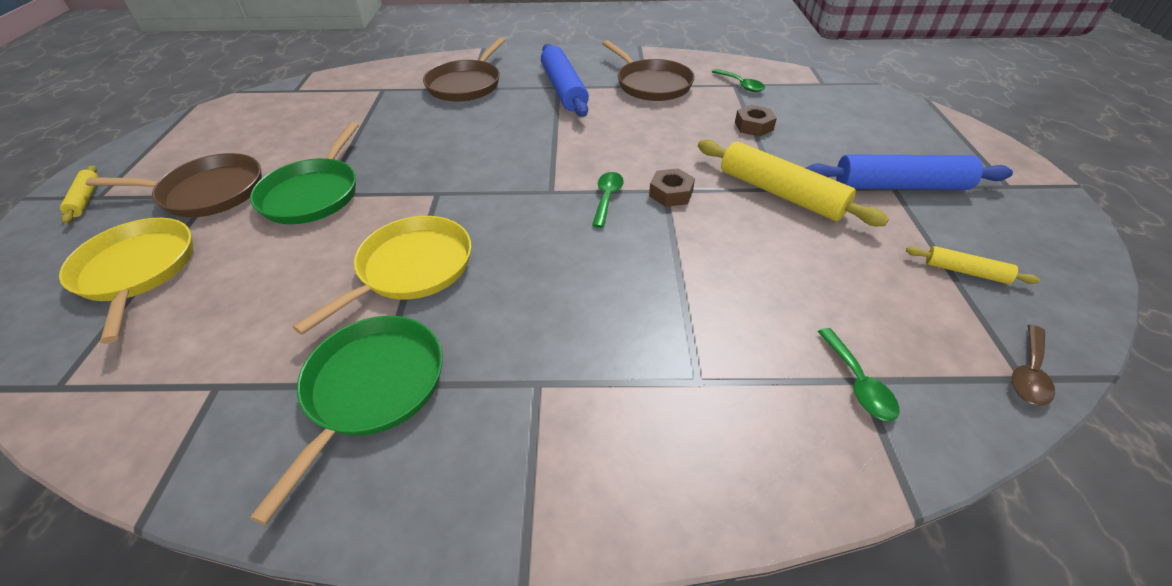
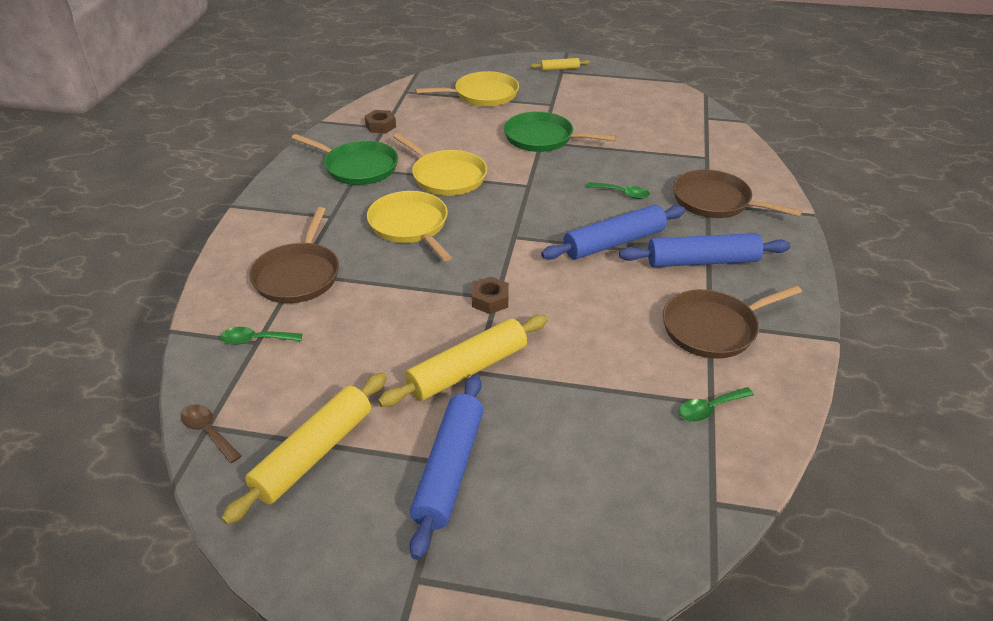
camera: 100 degrees right, 5 degrees down
brown pan [85,153,262,217] -> brown pan moved to [249,207,339,303]
green spoon [592,172,624,228] -> green spoon moved to [586,182,650,199]
brown nut [735,105,777,137] -> brown nut moved to [365,110,396,133]
yellow rolling pin [906,246,1040,284] -> yellow rolling pin [221,372,387,525], size x2.01
none -> yellow pan [367,191,452,261]
none -> blue rolling pin [541,205,685,260]

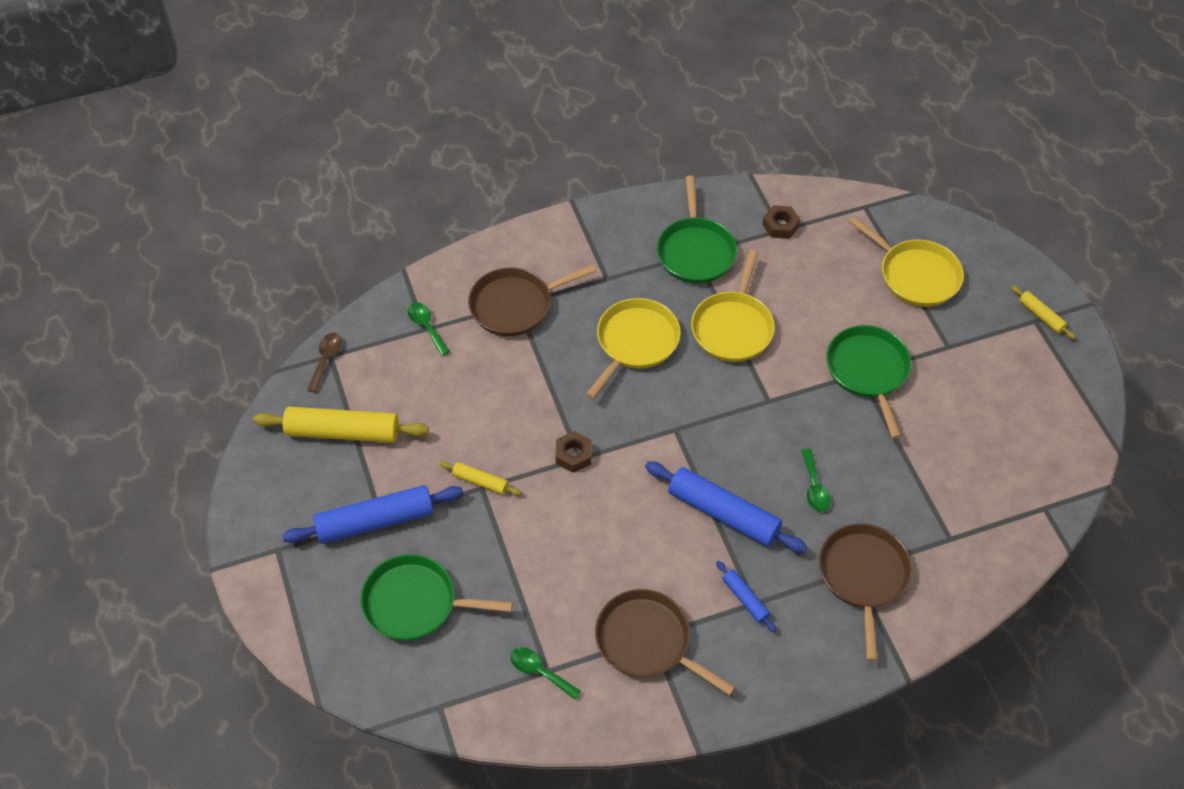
camera: 60 degrees right, 15 degrees up
yellow rolling pin [378,315,548,407] -> yellow rolling pin [440,461,521,495], size x0.50
blue rolling pin [619,233,791,267] -> blue rolling pin [716,561,777,633], size x0.50
none -> green pan [360,554,513,641]

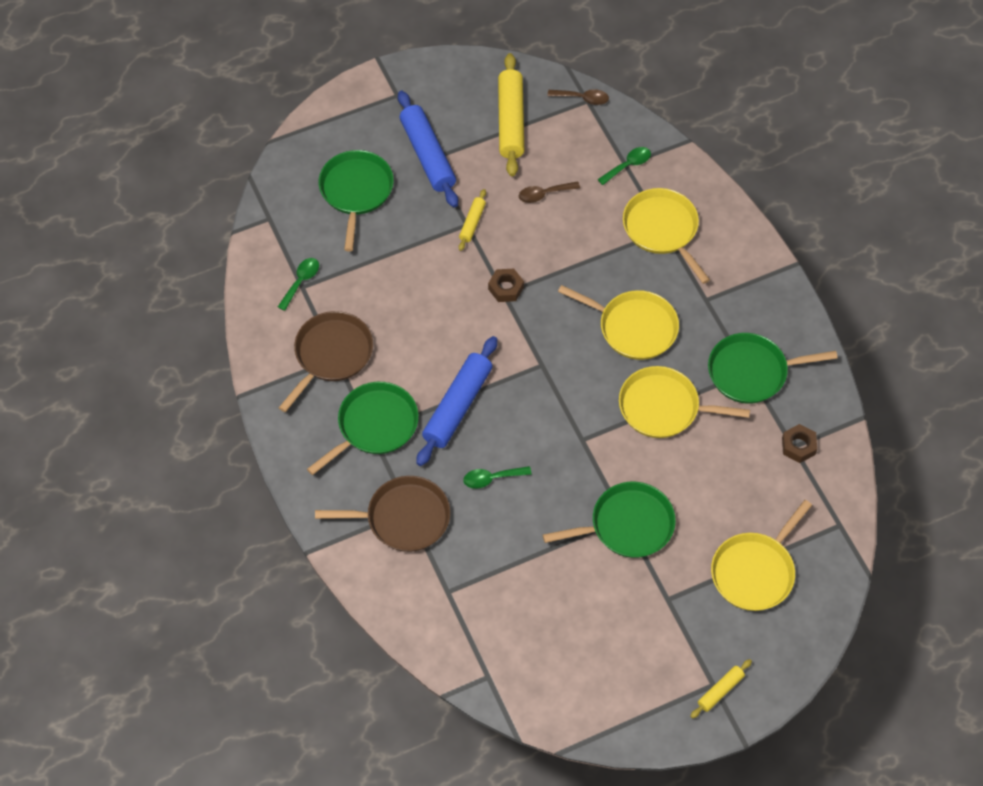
camera: 85 degrees right, 5 degrees up
brown pan [468,264,597,336] -> yellow pan [623,188,710,284]
blue rolling pin [716,561,777,633] -> green pan [307,382,419,475]
none -> brown spoon [519,181,580,203]

